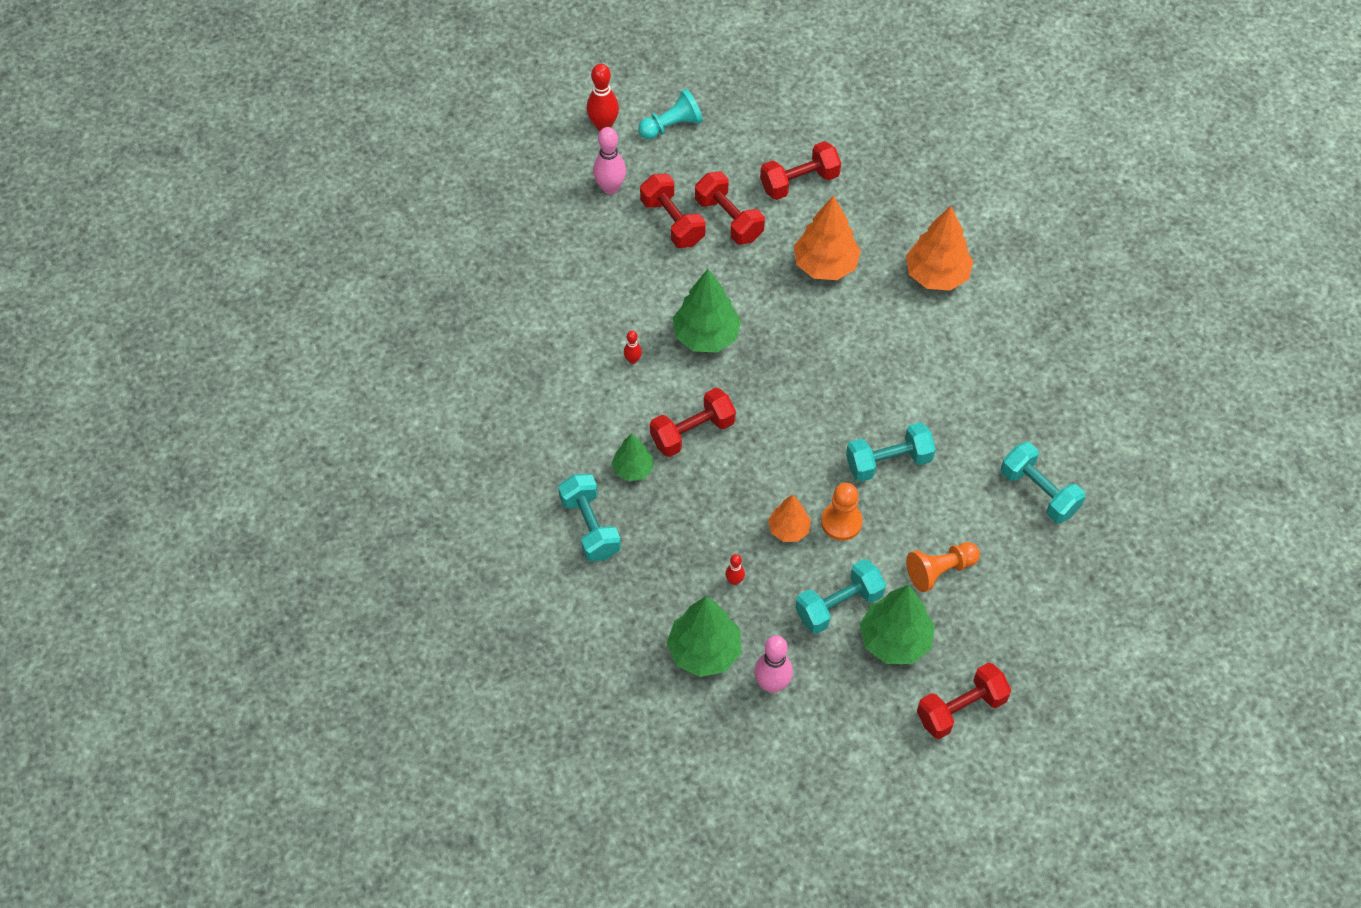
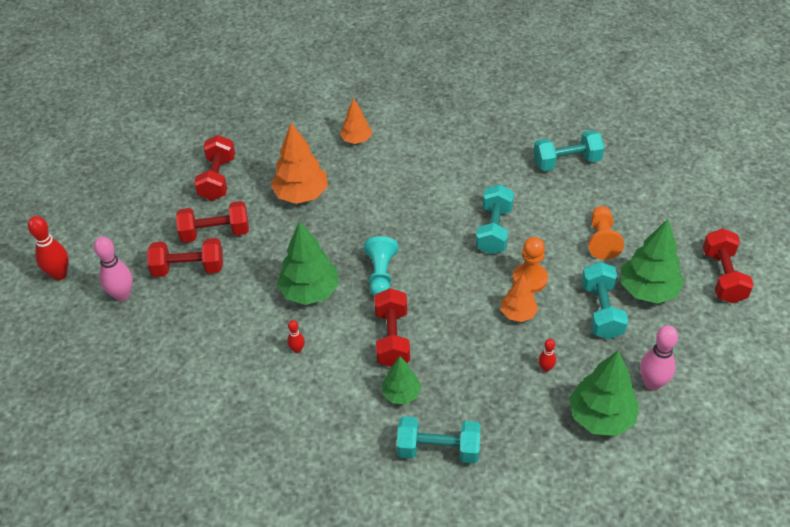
camera: 60 degrees left, 10 degrees down
turquoise pawn [638,89,703,139] -> turquoise pawn moved to [364,236,398,296]
orange tree [906,206,973,291] -> orange tree [340,98,372,144], size x0.59

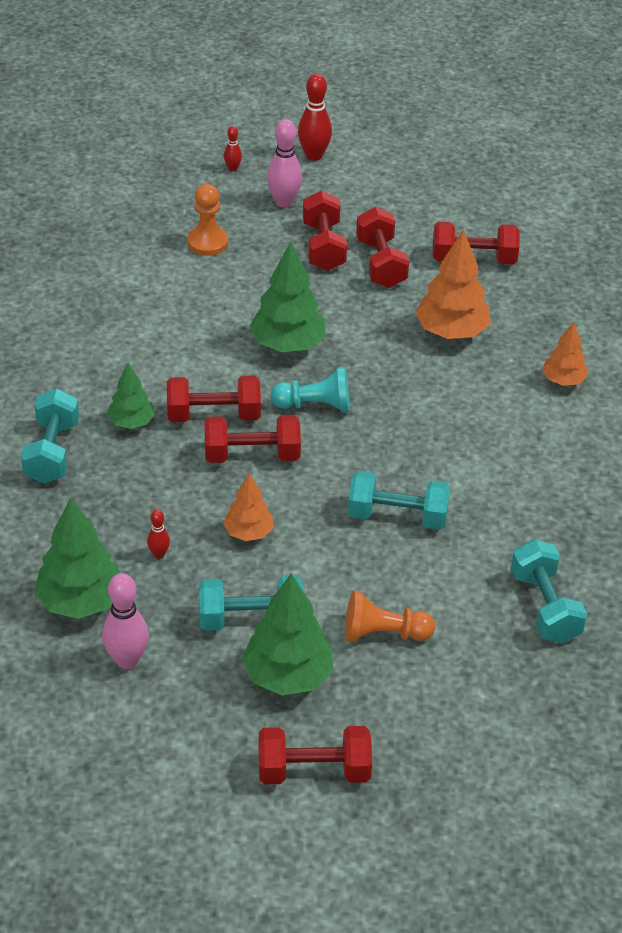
camera: 85 degrees right, 5 degrees down
red bowling pin [287,320,305,353] -> red bowling pin moved to [224,126,242,171]
orange pawn [513,237,548,293] -> orange pawn moved to [187,184,228,256]
none -> red dumbbell [204,415,301,463]

